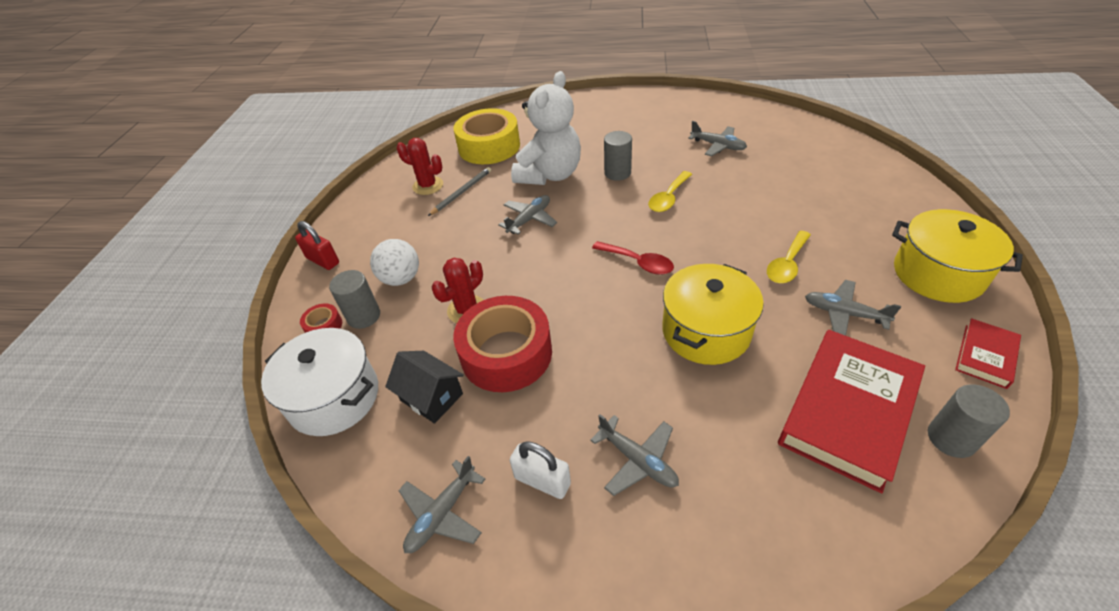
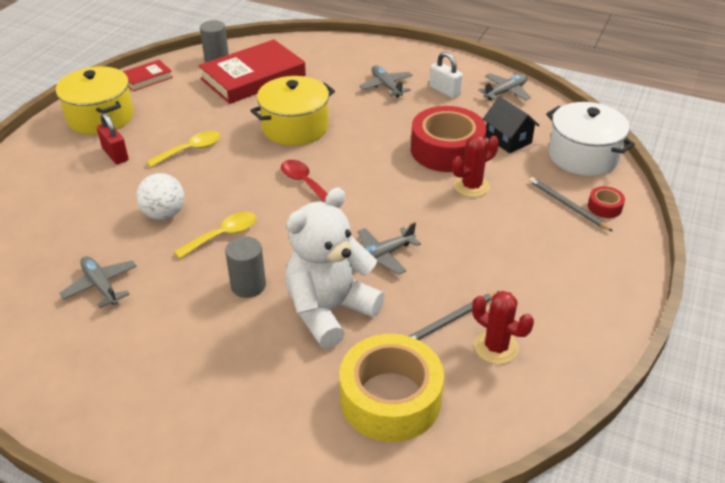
camera: 165 degrees left, 5 degrees down
red padlock [295,221,339,270] -> red padlock moved to [97,113,128,164]
grey cylinder [329,270,380,329] -> grey pencil [529,177,613,231]
white ball [370,239,419,286] -> white ball moved to [136,173,184,220]
grey plane [805,280,901,336] -> none

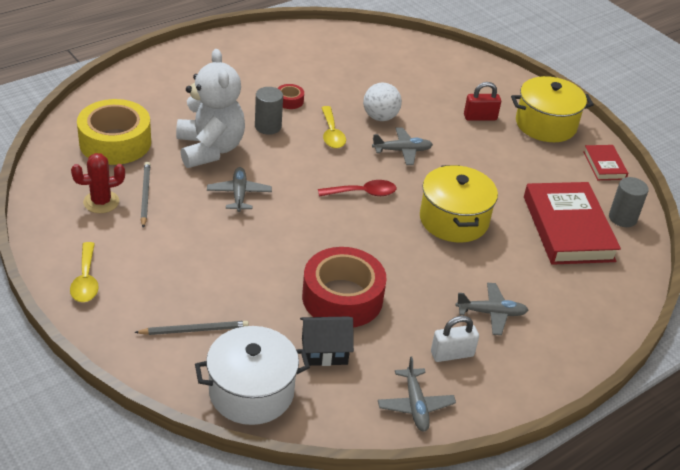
camera: 115 degrees right, 0 degrees up
grey plane [59,256,137,308] -> grey plane moved to [372,127,433,165]
yellow spoon [146,131,221,167] -> yellow spoon moved to [70,242,99,302]
red cactus [452,135,499,197] -> none
red tape [588,186,625,218] -> red tape moved to [278,84,304,109]

